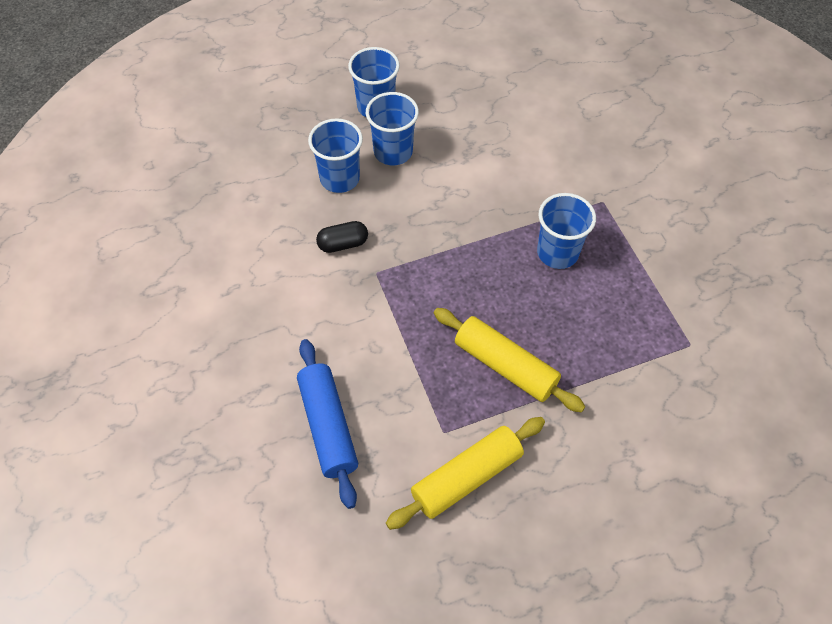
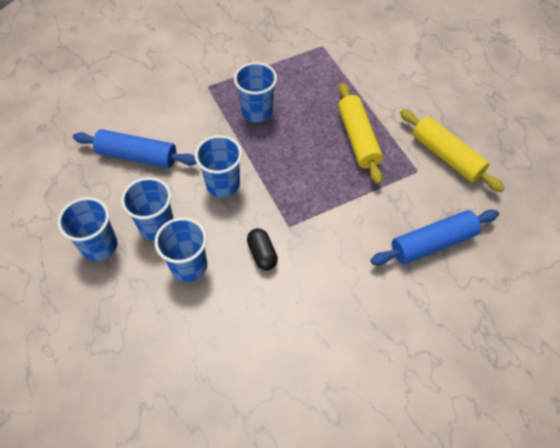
camera: 95 degrees left, 0 degrees up
yellow rolling pin [434,308,585,413] -> yellow rolling pin turned 45 degrees counterclockwise [338,83,383,184]
none -> blue rolling pin [73,129,197,168]
none -> blue cup [195,135,242,198]

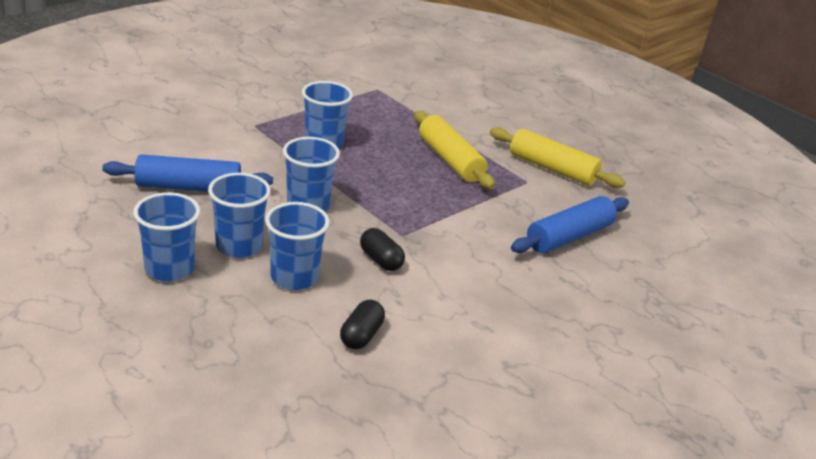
camera: 20 degrees left, 25 degrees down
none -> black capsule [340,300,385,349]

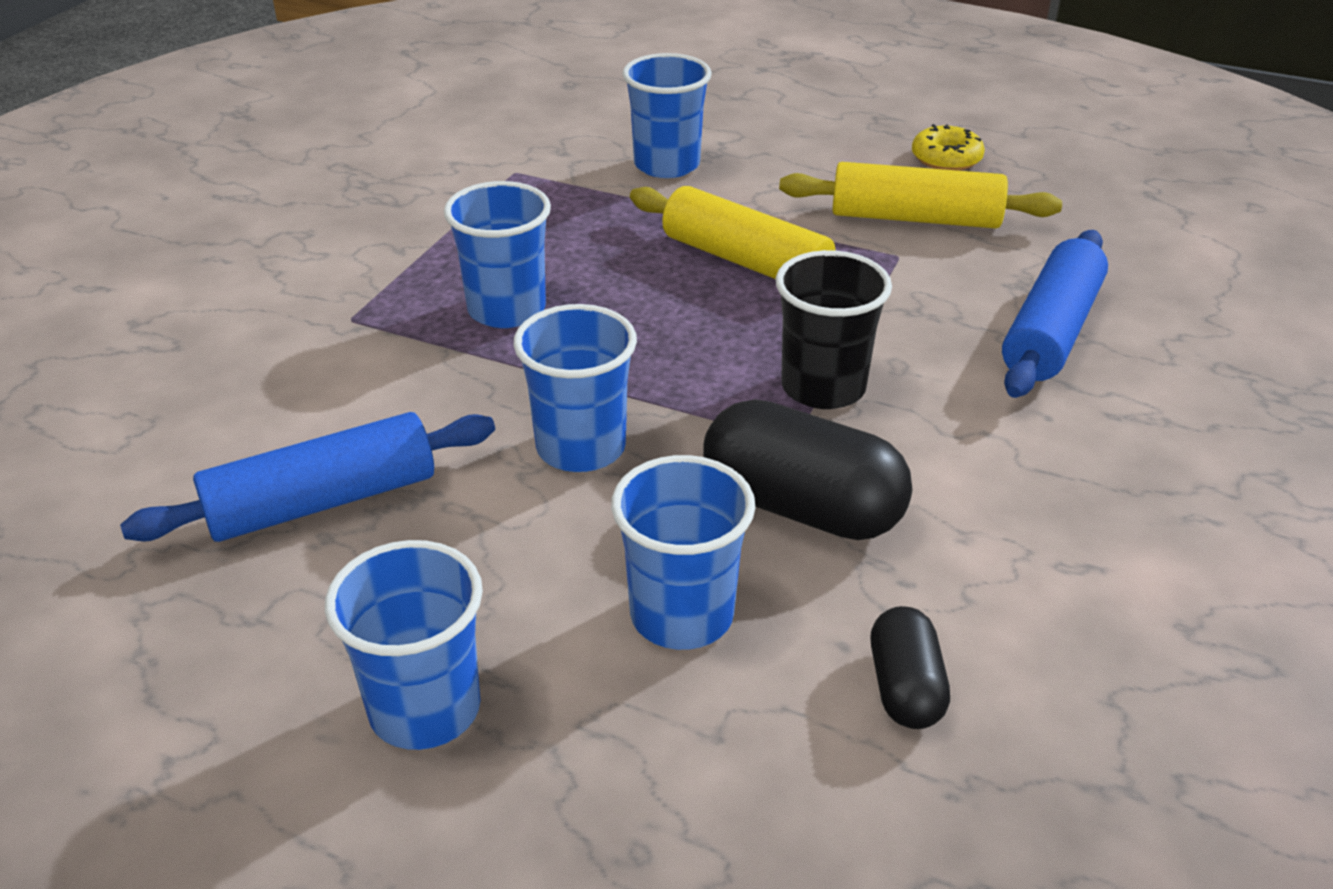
camera: 20 degrees left, 5 degrees up
blue cup [208,173,271,258] -> blue cup moved to [622,53,712,178]
black capsule [360,228,405,271] -> black capsule [703,399,912,540], size x1.80
none -> black cup [775,250,892,409]
none -> yellow donut [912,124,985,171]

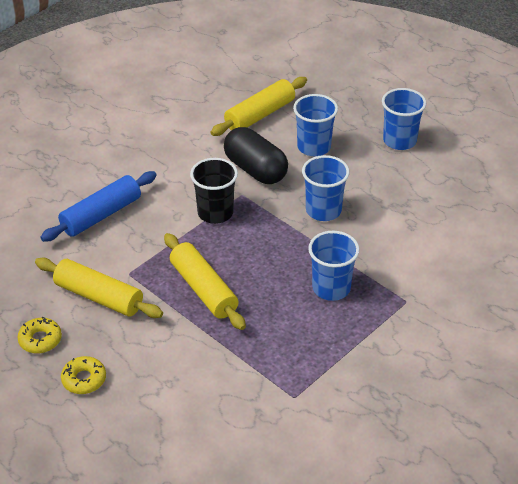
camera: 160 degrees left, 5 degrees up
blue rolling pin [120,412,495,542] -> none
blue cup [622,53,712,178] -> none
black capsule [871,606,950,729] -> yellow rolling pin [210,77,307,136]
none -> yellow donut [61,356,106,394]

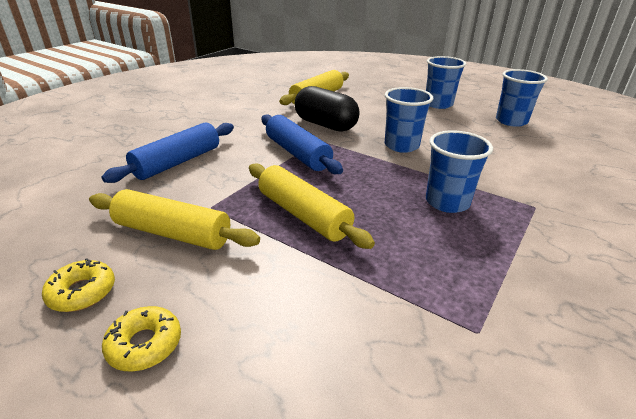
camera: 10 degrees left, 10 degrees down
black cup [190,158,238,224] -> blue rolling pin [261,115,343,174]
blue cup [293,94,338,156] -> blue cup moved to [496,69,548,127]

